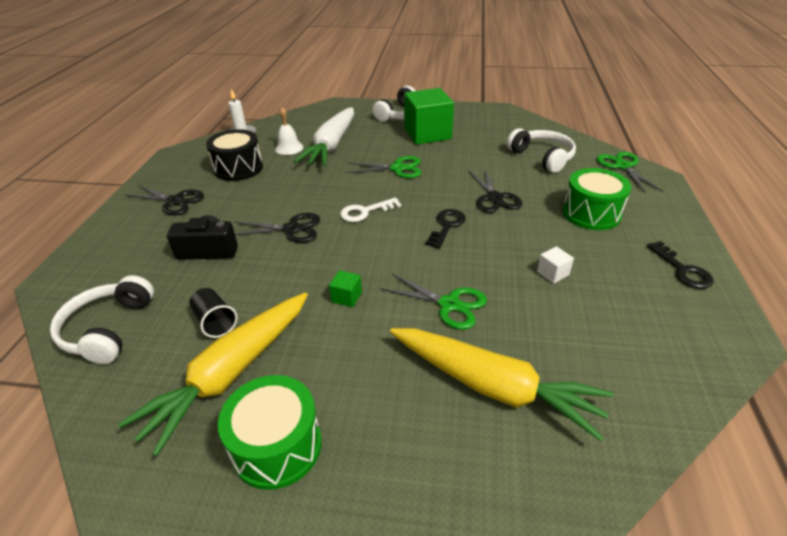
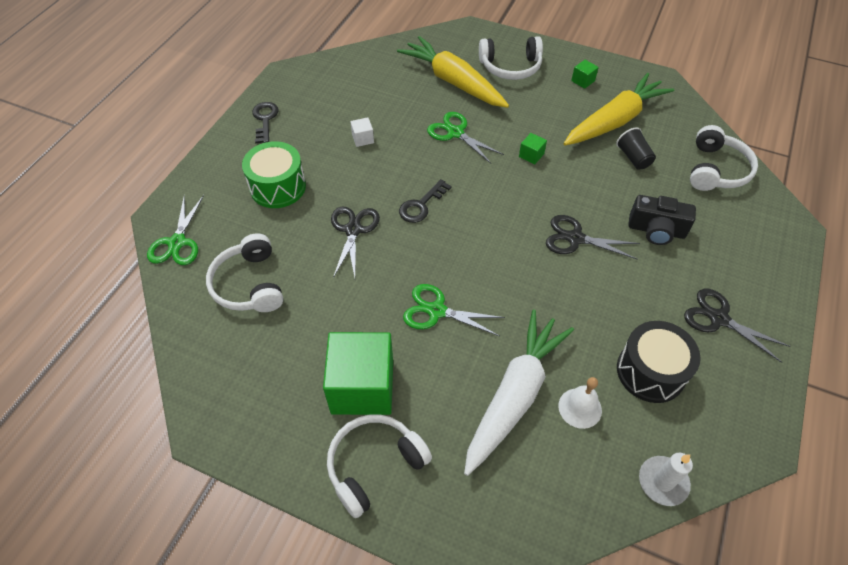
camera: 165 degrees left, 15 degrees up
green drum [218,375,322,490] -> green cube [571,60,599,89]
white key [340,197,401,222] -> none
none -> white headphones [479,36,543,80]

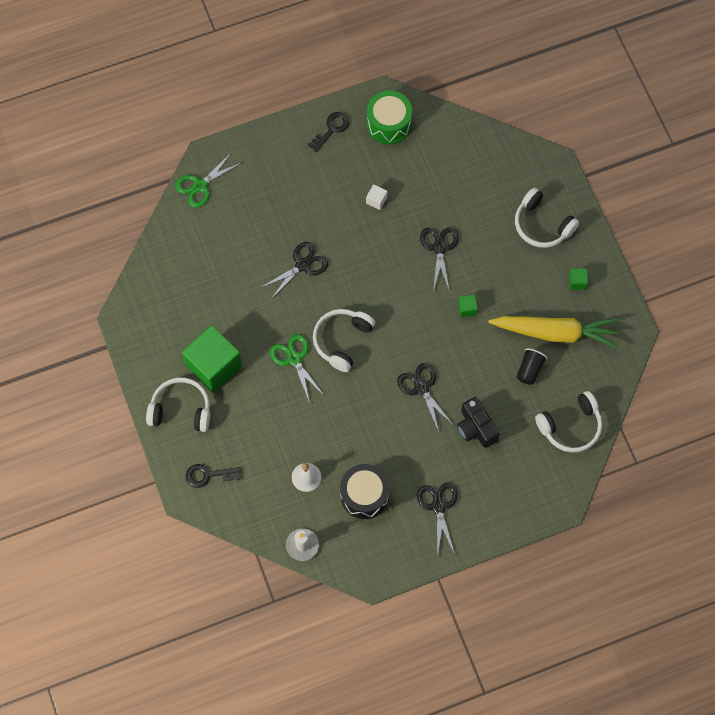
camera: 45 degrees right, 15 degrees up
white headphones [206,233,283,312] -> white headphones moved to [313,309,375,372]
green drum [242,141,306,208] -> green drum moved to [367,91,412,144]
yellow carrot [397,36,509,108] -> none
black key [399,179,452,223] -> black key moved to [186,464,241,488]
green scissors [427,112,504,163] -> black scissors [420,227,459,292]
white carrot [464,310,574,476] -> none

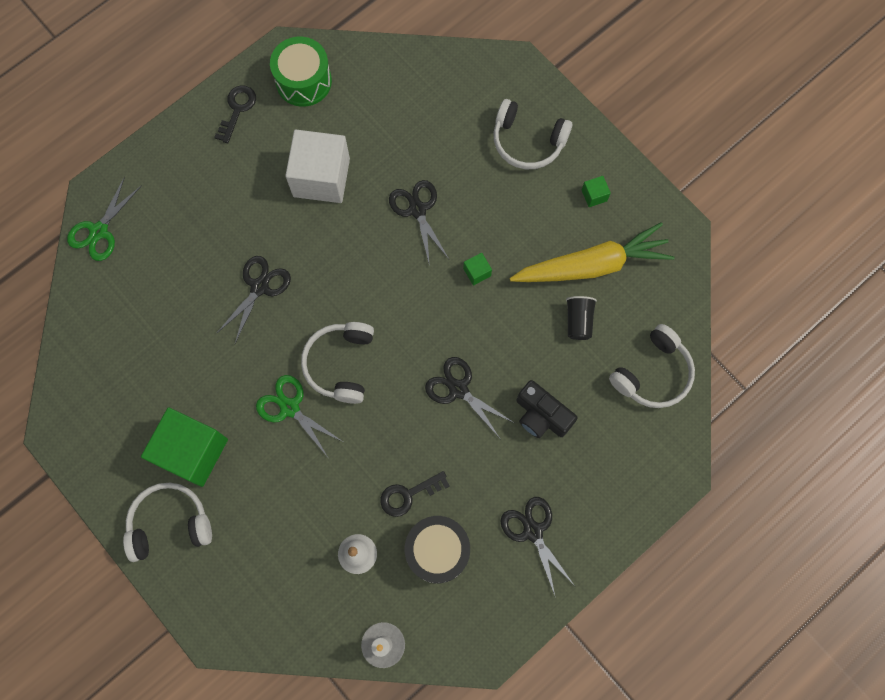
camera: 20 degrees left, 5 degrees up
black key [186,464,241,488] -> black key moved to [380,471,450,517]
white cube [366,184,388,210] -> white cube [285,130,350,203], size x2.47

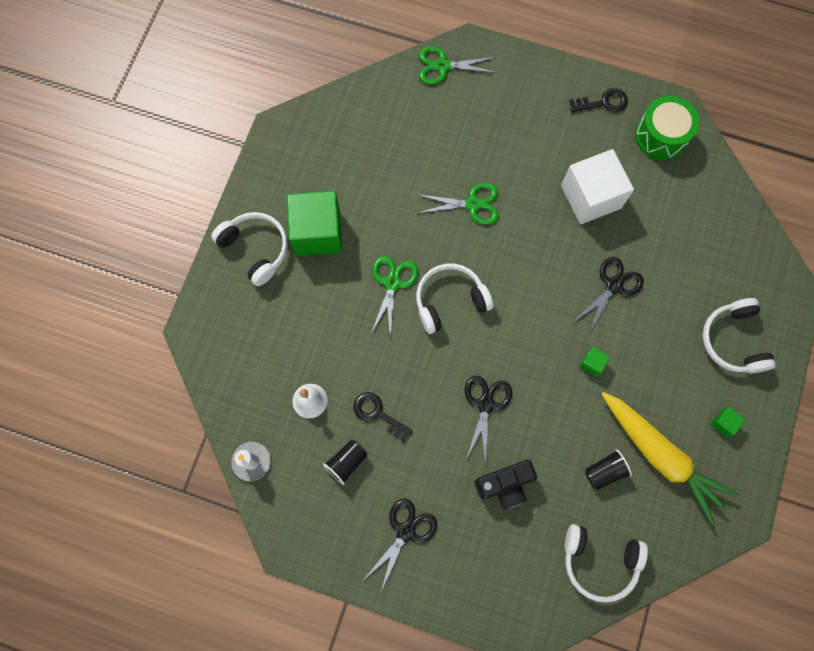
camera: 60 degrees right, 0 degrees up
black scissors [216,256,291,343] -> green scissors [418,183,499,225]
black drum [405,516,470,583] -> black cup [323,440,367,485]
black camera [516,380,578,438] -> black camera turned 120 degrees counterclockwise [475,460,537,509]

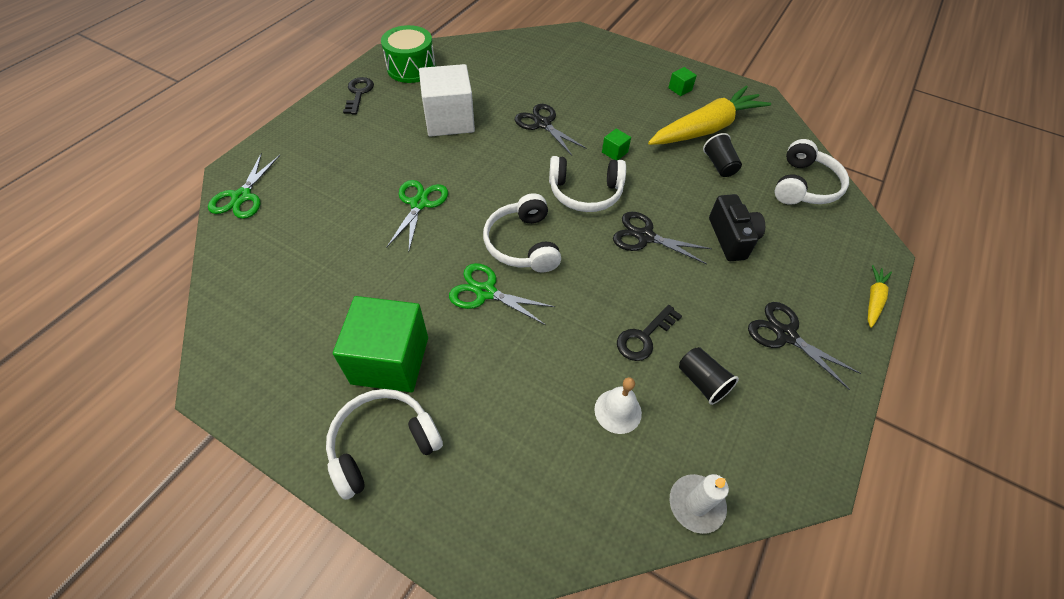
camera: 80 degrees left, 20 degrees down
white headphones [703,298,776,373] -> white headphones moved to [549,156,626,212]
none -> yellow carrot [868,265,892,328]

